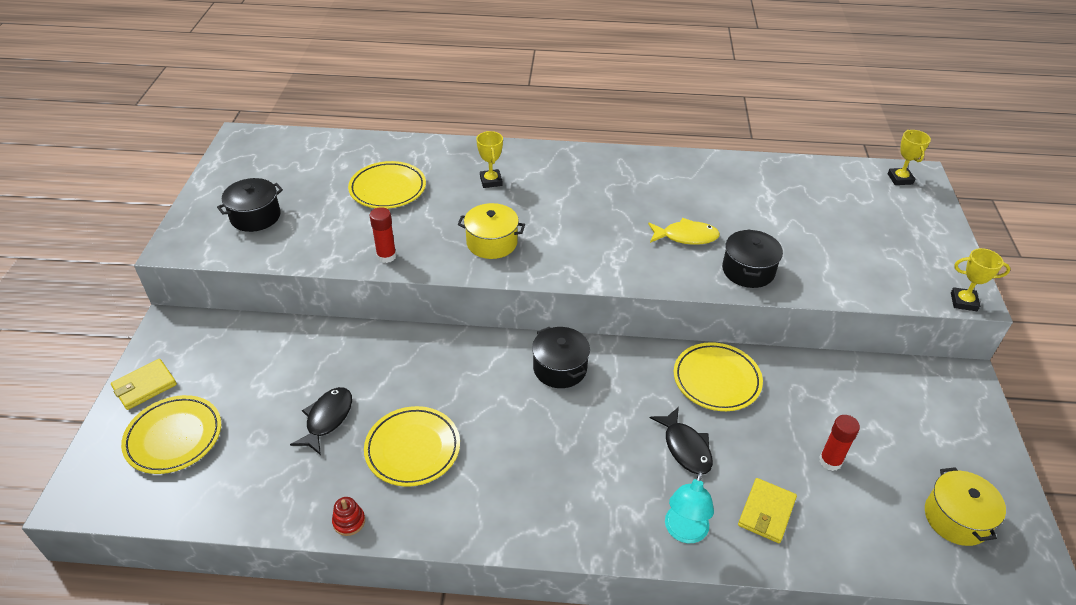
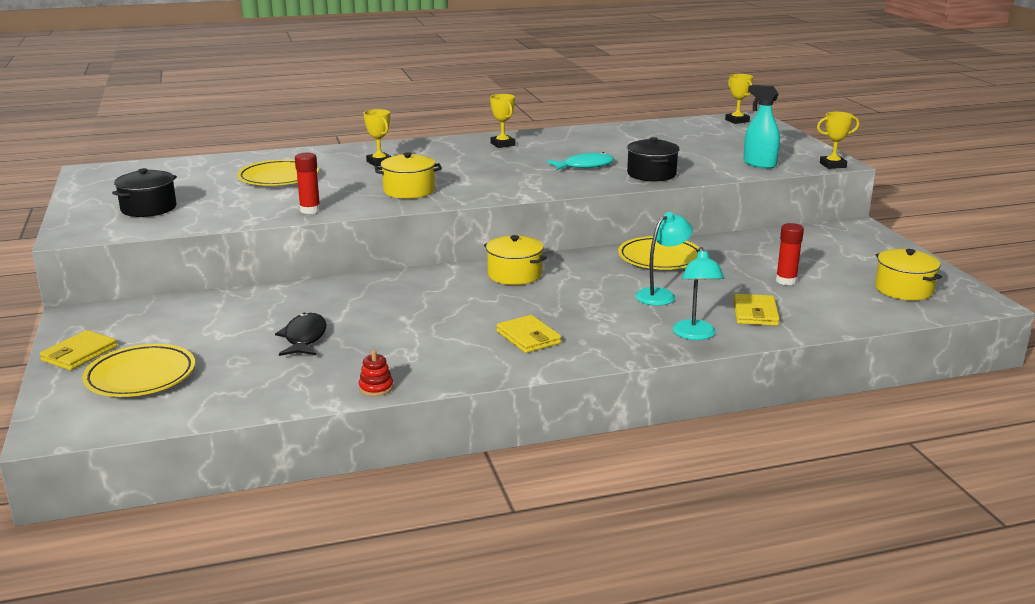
camera: 20 degrees left, 20 degrees down
yellow plate [364,406,460,487] -> none
black pot [532,327,590,388] -> yellow pot [484,235,547,285]
yellow fish [648,218,720,245] -> turquoise fish [547,152,614,170]
black fish [650,407,713,474] -> turquoise lamp [635,212,693,306]
none -> yellow trophy [490,94,515,148]
none -> yellow wallet [497,315,561,353]
none -> turquoise spray bottle [743,85,780,169]

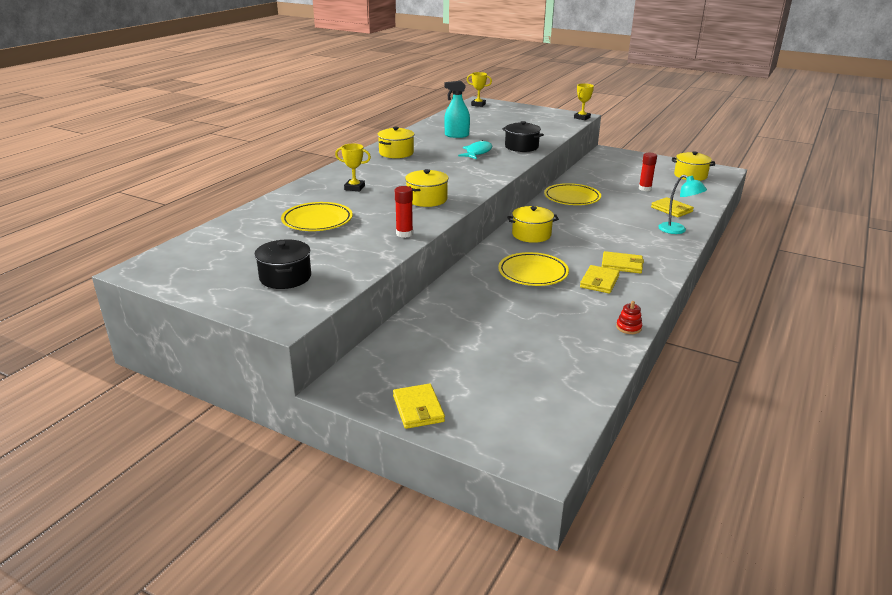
camera: 45 degrees left, 5 degrees up
yellow plate [82,344,195,397] -> yellow plate moved to [498,252,569,286]
black fish [275,313,326,356] -> none
yellow trophy [490,94,515,148] -> yellow pot [377,127,414,158]
turquoise lamp [635,212,693,306] -> none
turquoise spray bottle [743,85,780,169] -> turquoise spray bottle moved to [444,81,470,138]
none -> yellow wallet [580,265,620,293]

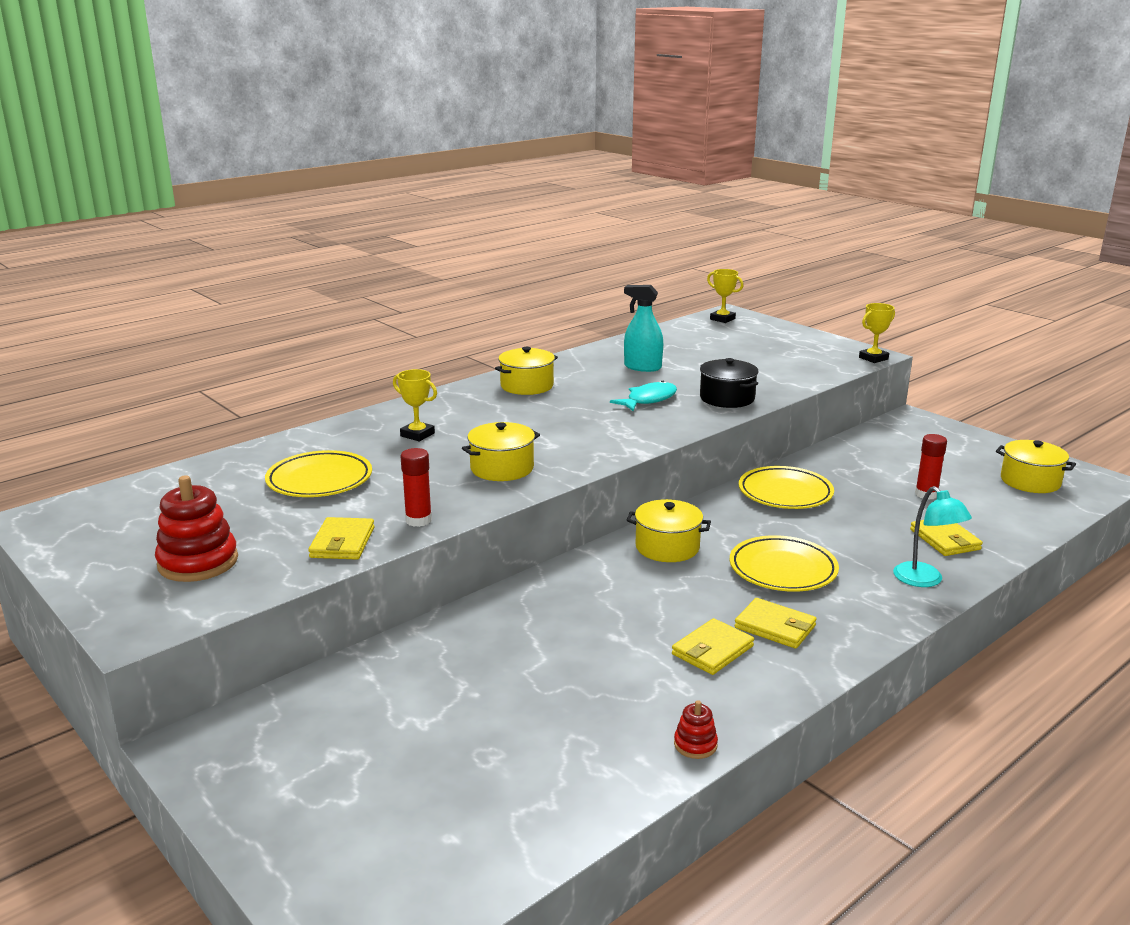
camera: 20 degrees right, 5 degrees down
black pot [254,239,311,289] -> red stacking toy [155,475,238,582]
yellow wallet [393,384,445,429] -> yellow wallet moved to [308,517,375,560]
yellow plate [498,252,569,286] -> yellow plate moved to [730,535,839,592]

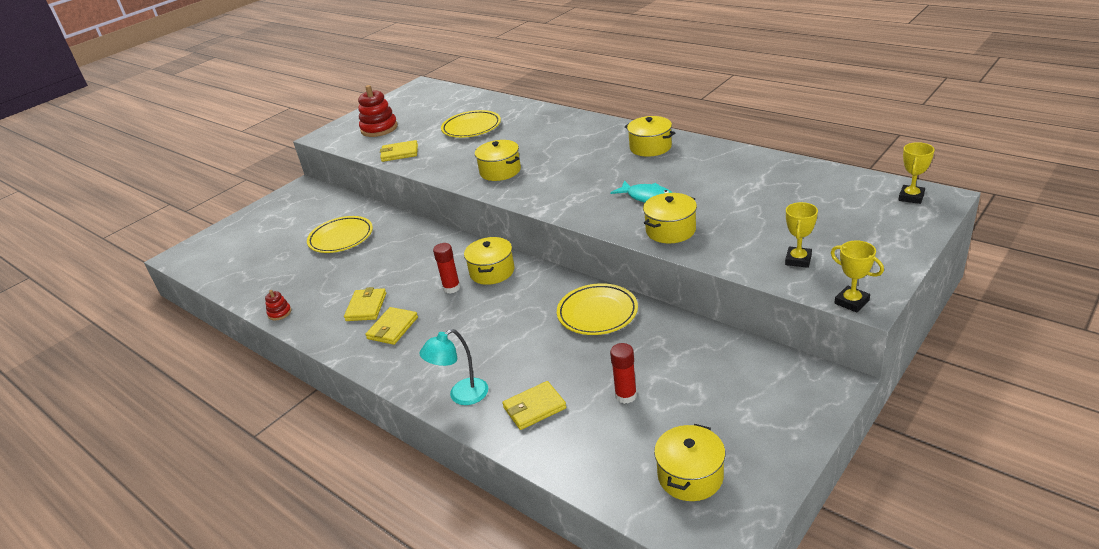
camera: 85 degrees right, 10 degrees up
yellow trophy [393,369,437,441] -> yellow trophy moved to [785,202,818,268]
red glue stick [400,448,432,527] -> red glue stick moved to [433,243,460,294]
turquoise spray bottle [624,285,663,372] -> none
yellow wallet [672,618,754,675] -> yellow wallet turned 60 degrees clockwise [344,287,386,321]
black pot [700,358,759,408] -> yellow pot [643,193,697,243]
yellow plate [730,535,839,592] -> yellow plate moved to [307,216,373,253]

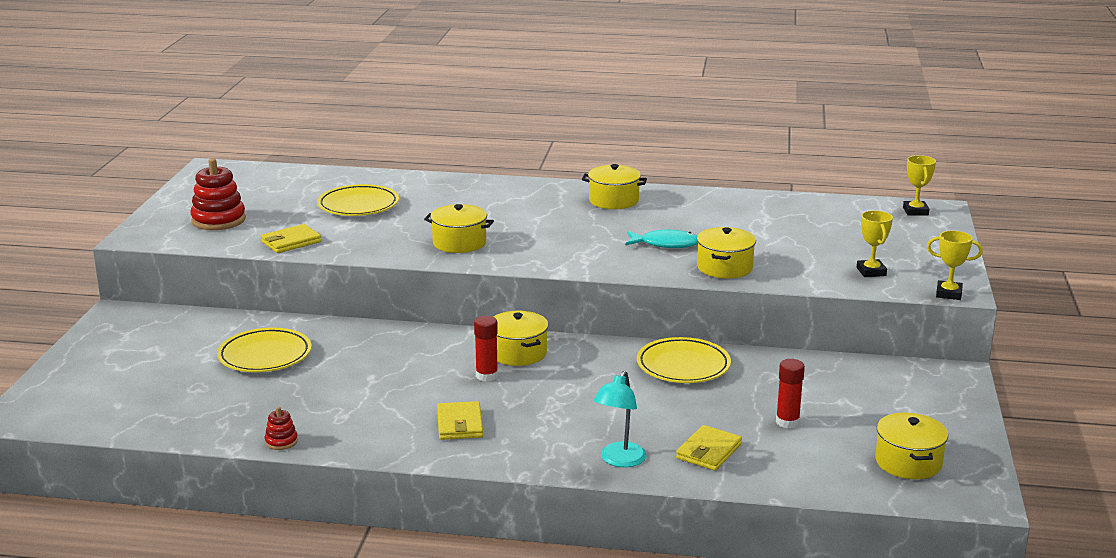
camera: 35 degrees left, 10 degrees down
yellow wallet [344,287,386,321] -> none

